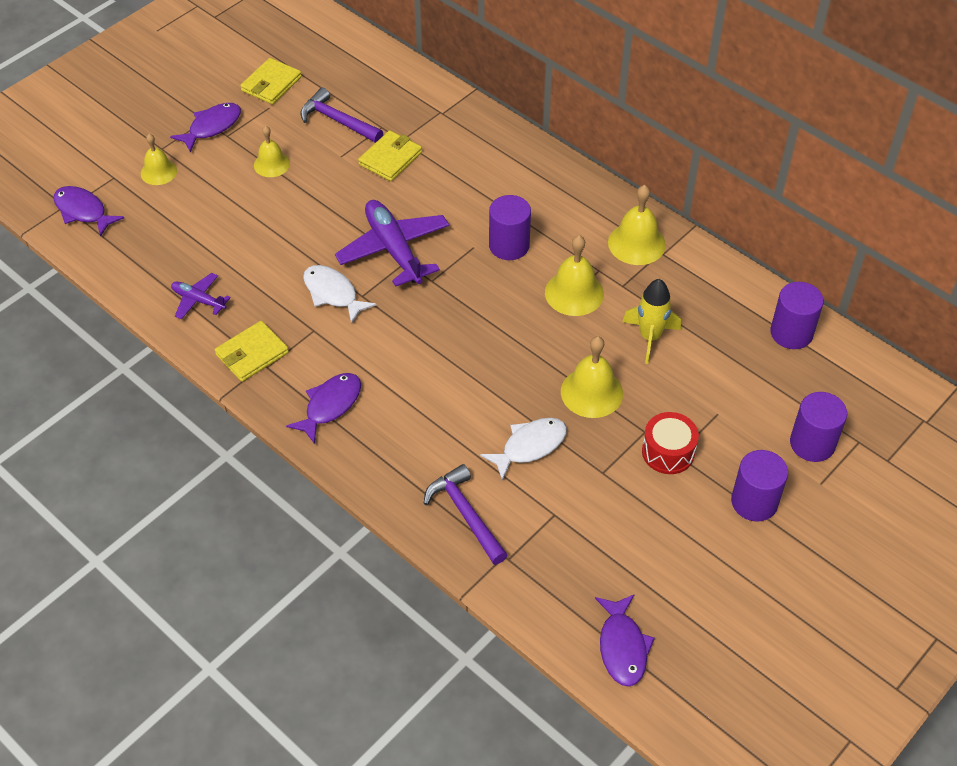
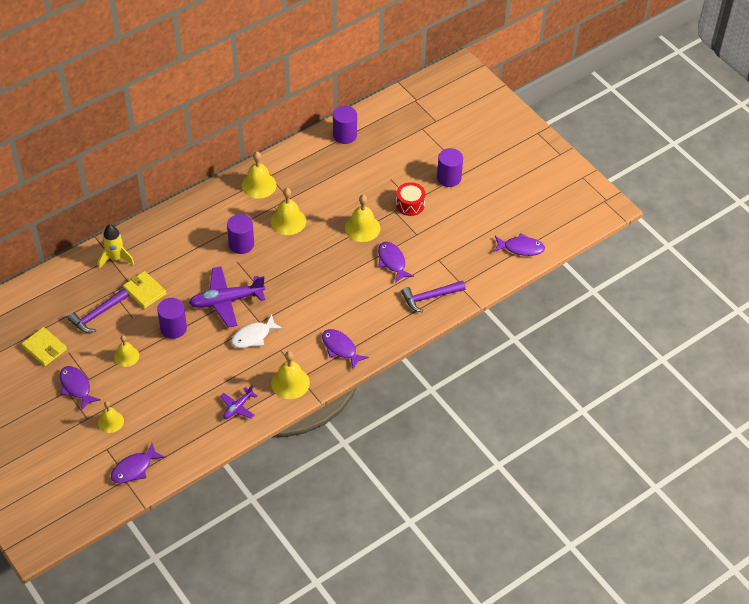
camera: 80 degrees left, 0 degrees up
yellow wallet [215,321,289,382] -> yellow bell [271,351,310,399]
white fish [480,418,567,481] -> purple fish [378,242,414,283]
yellow rocket [622,279,681,364] -> yellow rocket moved to [98,224,134,269]
purple cylinder [790,392,847,462] -> purple cylinder moved to [157,298,187,339]

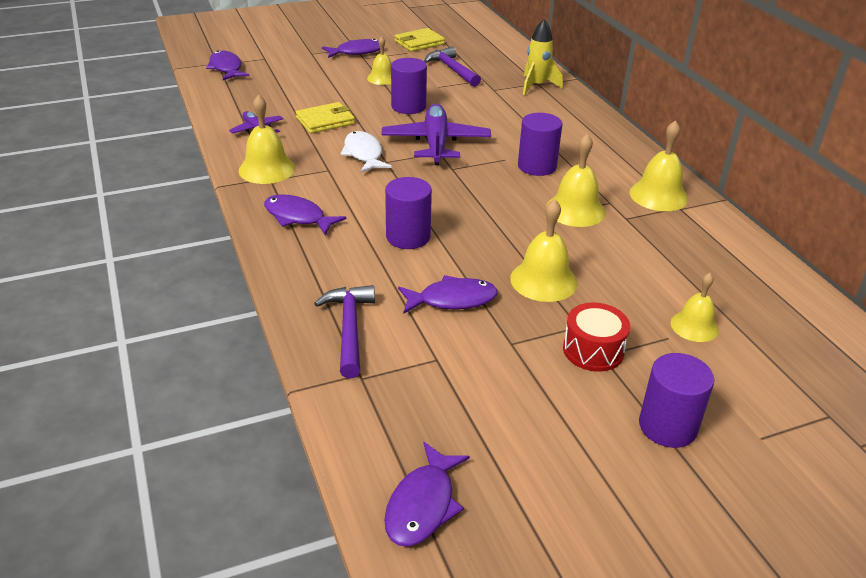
camera: 105 degrees right, 15 degrees down
yellow bell [98,401,124,433] -> yellow bell moved to [671,273,719,342]
yellow wallet [123,271,166,309] -> yellow wallet moved to [296,102,355,134]
purple fish [322,329,369,369] -> purple fish turned 120 degrees counterclockwise [264,194,346,235]
purple cylinder [333,106,357,144] -> purple cylinder moved to [385,177,432,249]

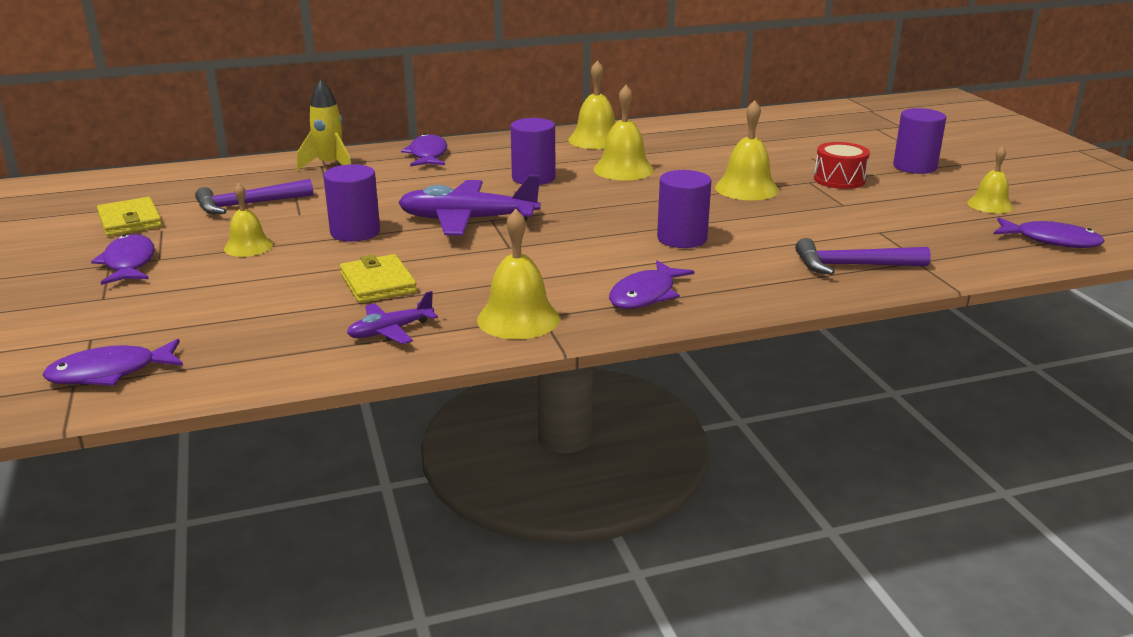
camera: 85 degrees left, 10 degrees down
white fish [340,131,392,173] -> none
purple fish [398,275,498,313] -> purple fish moved to [401,133,447,166]
yellow bell [671,273,719,342] -> yellow bell moved to [967,146,1013,213]

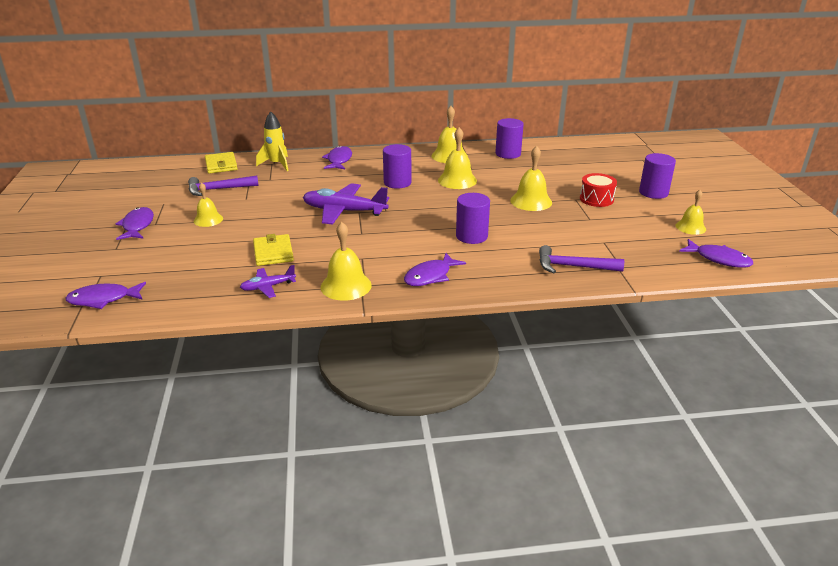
camera: 10 degrees right, 5 degrees up
yellow wallet [97,197,162,236] -> yellow wallet moved to [205,152,238,174]
purple cylinder [323,164,380,242] -> purple cylinder moved to [495,118,524,159]

